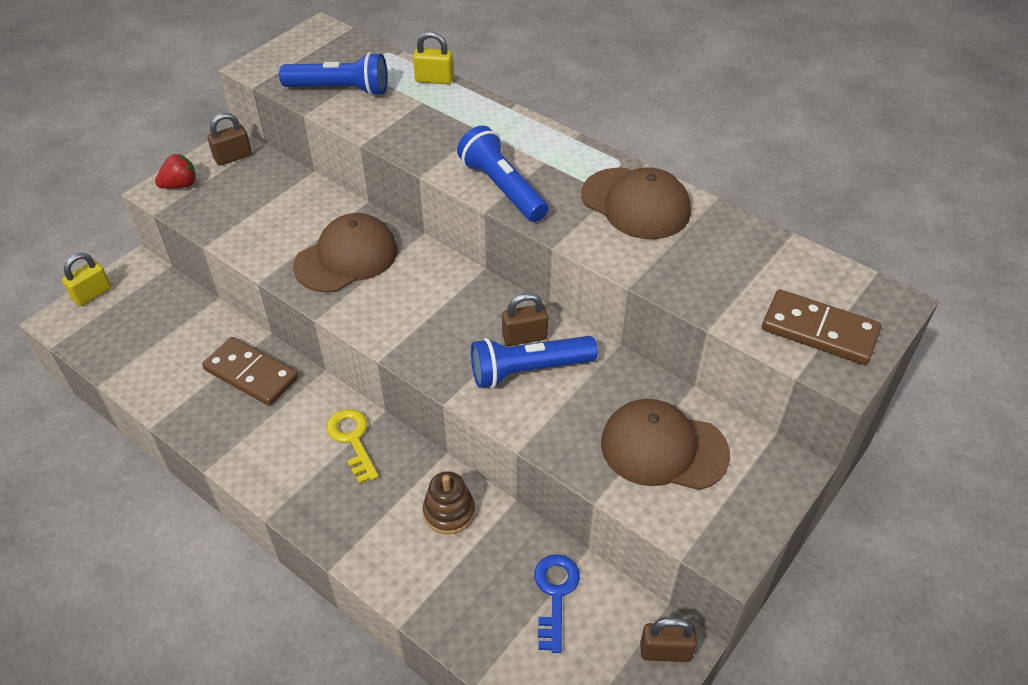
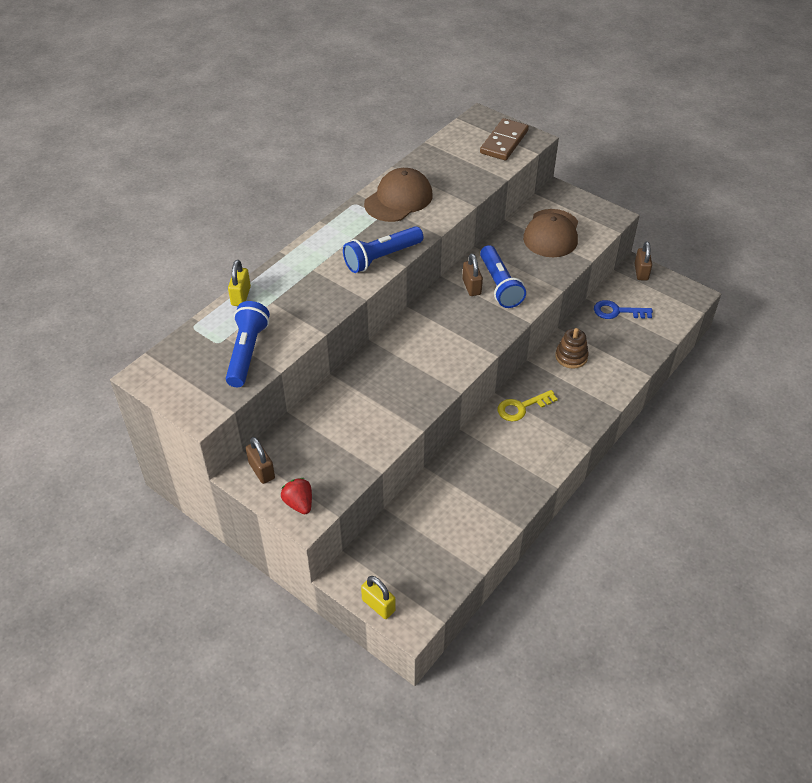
camera: 90 degrees left, 0 degrees up
brown domino [202,337,299,406] -> none
brown cap [293,213,398,293] -> none

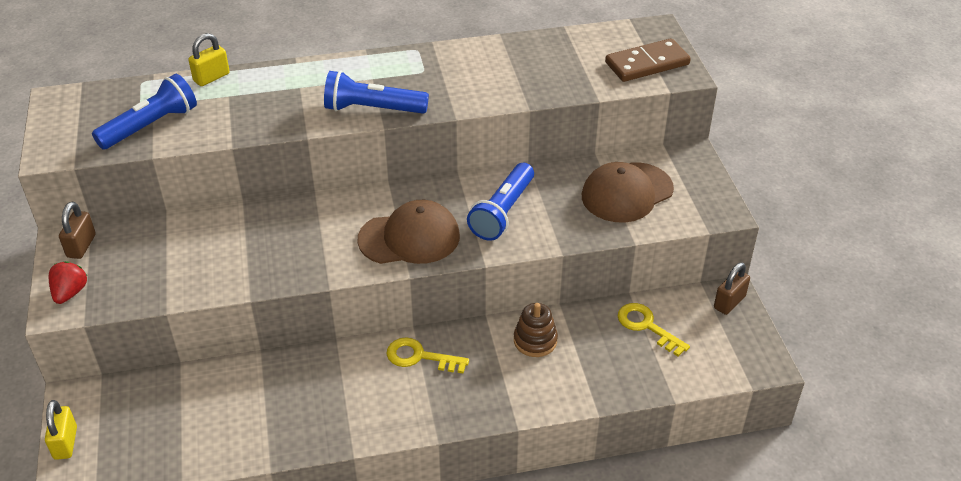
camera: 40 degrees right, 5 degrees down
brown cap [364,168,433,222] -> brown cap moved to [357,200,460,264]
brown padlock [462,253,483,296] -> none
blue key [594,300,653,319] -> yellow key [618,303,690,357]

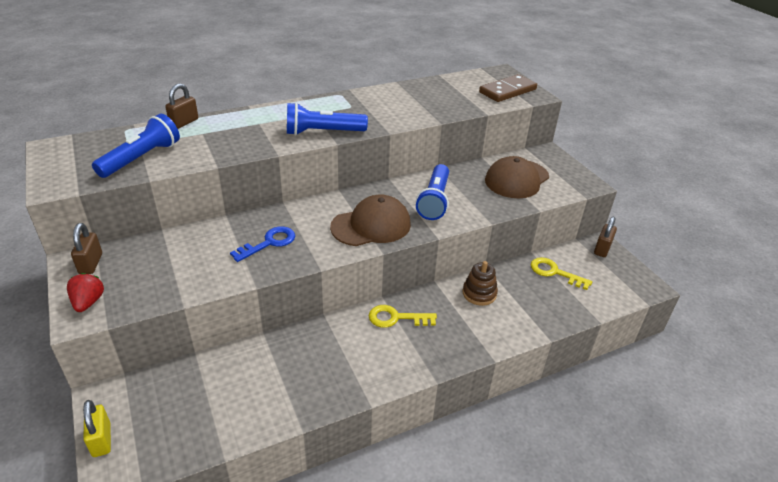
camera: 15 degrees left, 5 degrees down
yellow padlock [188,33,230,86] -> brown padlock [165,83,198,129]
none -> blue key [230,226,295,262]

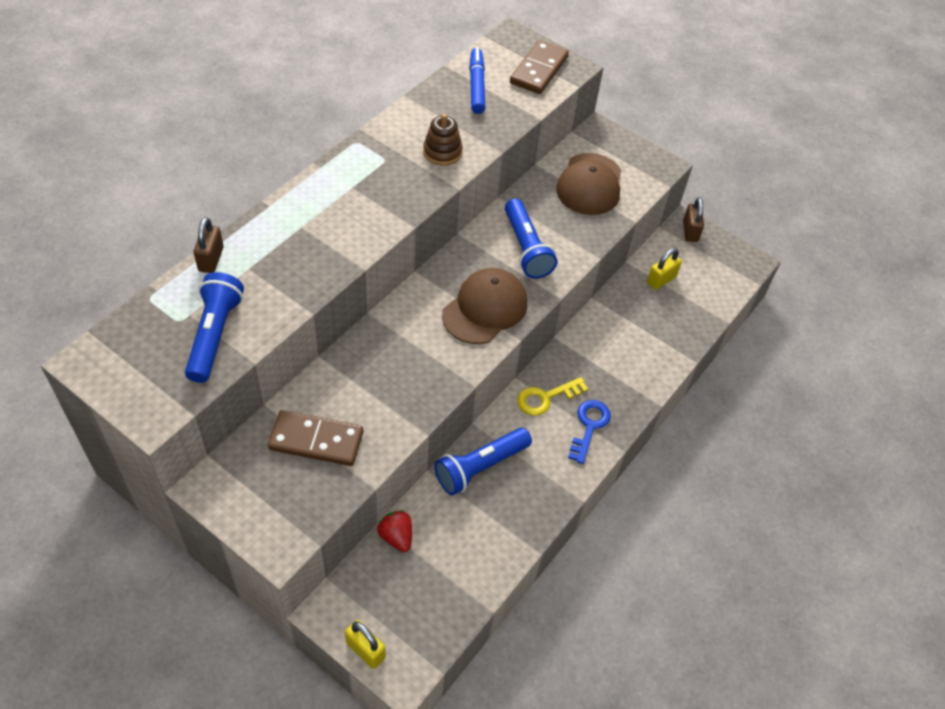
camera: 30 degrees left, 15 degrees up
red strawberry [67,273,104,312] -> red strawberry moved to [377,510,412,552]
brown padlock [71,223,102,274] -> none
blue key [230,226,295,262] -> blue key moved to [568,400,611,464]
blue flashlight [287,102,368,136] -> blue flashlight moved to [434,428,532,495]
brown stacking toy [463,261,498,306] -> brown stacking toy moved to [423,114,462,166]
yellow key [531,257,592,290] -> yellow padlock [647,248,682,290]
none -> brown domino [268,410,363,466]
none -> blue marker [469,48,485,114]

